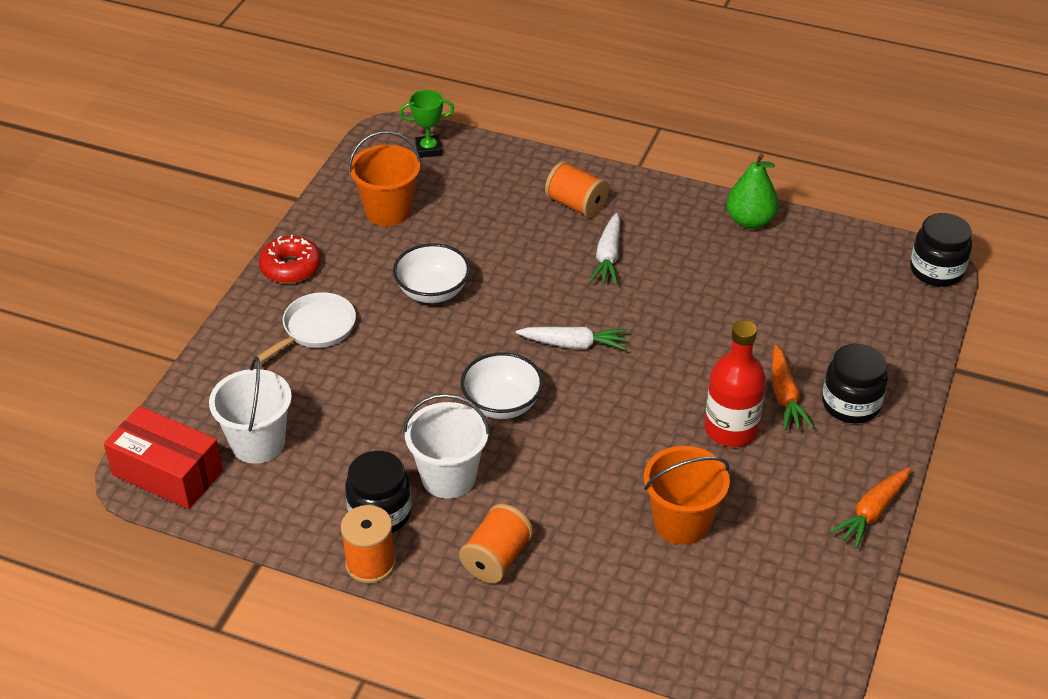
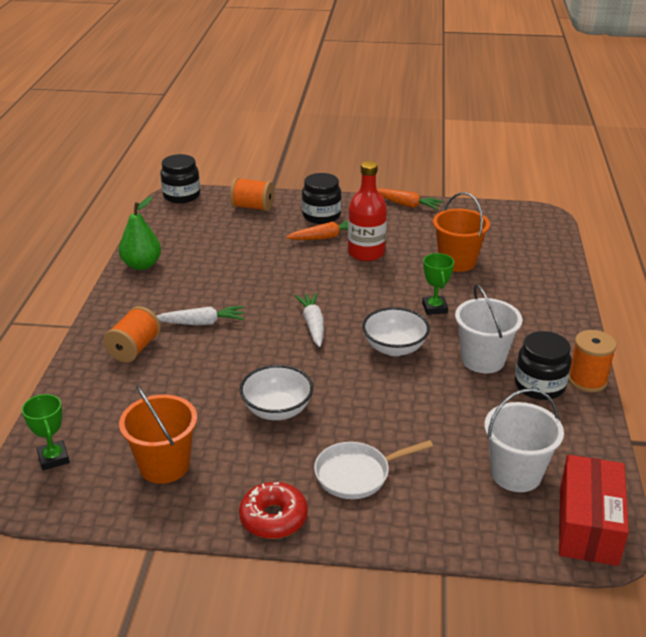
camera: 105 degrees left, 10 degrees down
white pan [252,292,356,363] -> white pan turned 45 degrees counterclockwise [314,440,433,499]
orange spool [459,504,533,583] -> orange spool moved to [230,178,274,211]
none -> green trophy [422,253,454,315]

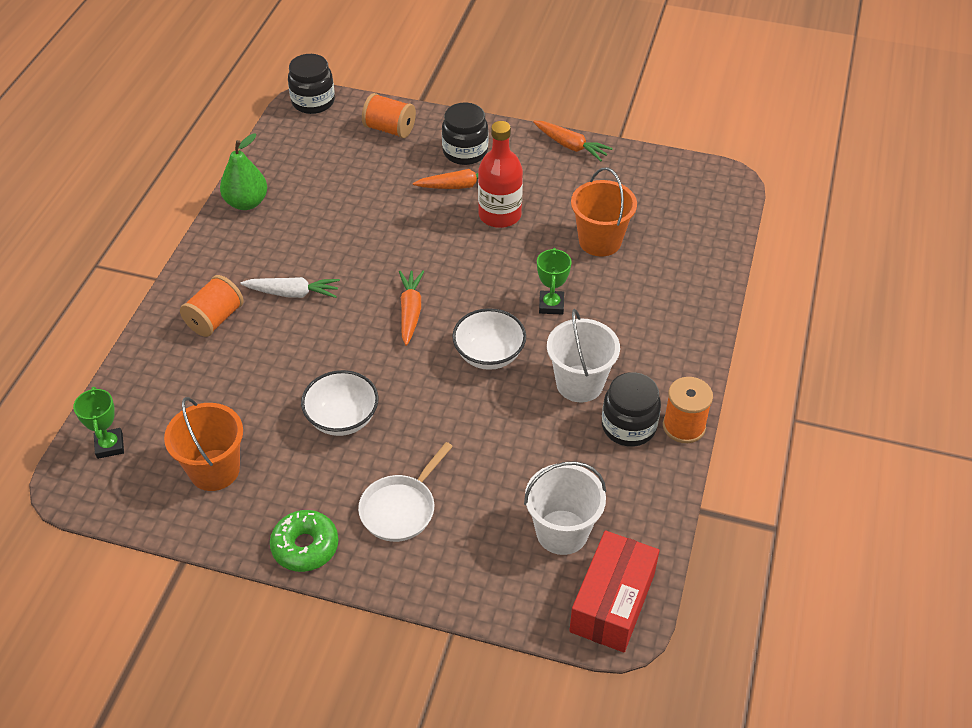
camera: 10 degrees right, 15 degrees up
red donut [239,482,308,539] -> green donut [270,510,339,572]
white carrot [295,293,324,347] -> orange carrot [399,271,424,346]
white pan [314,440,433,499] -> white pan turned 45 degrees counterclockwise [358,442,453,542]

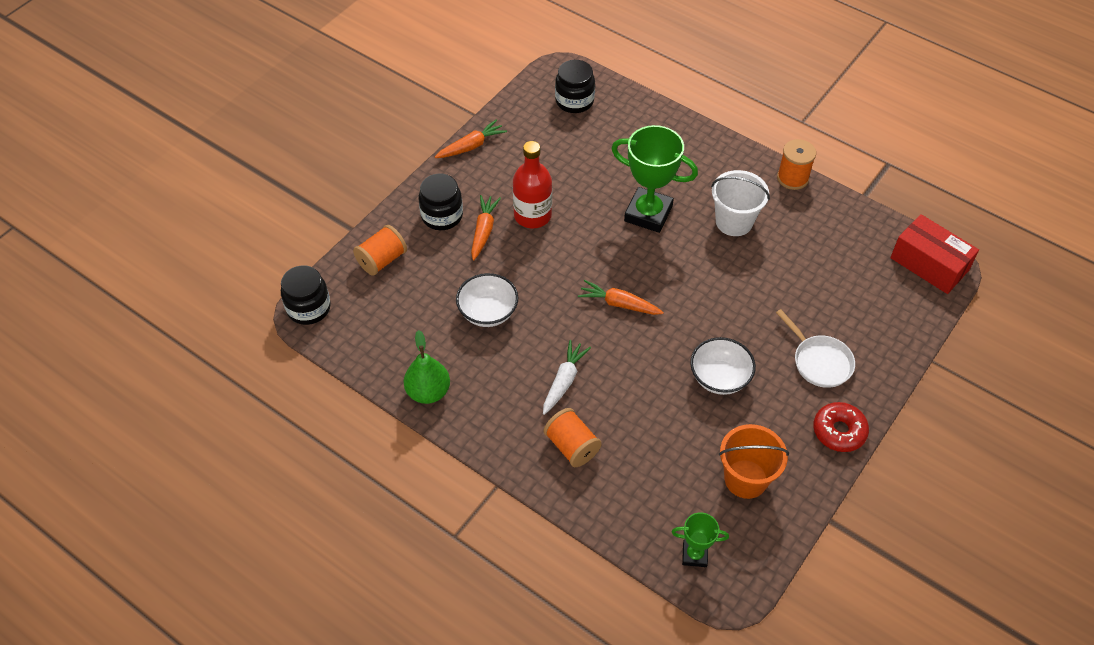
camera: 70 degrees left, 5 degrees up
green donut [270,510,339,572] -> red donut [813,402,869,452]
white bowl [452,308,526,370] -> white bowl moved to [456,273,518,327]
white bucket [524,462,606,555] -> none
green trophy [537,248,572,315] -> green trophy [611,125,698,233], size x1.91
orange bucket [571,167,637,257] -> none
black jar [602,372,661,447] -> black jar moved to [555,60,595,113]

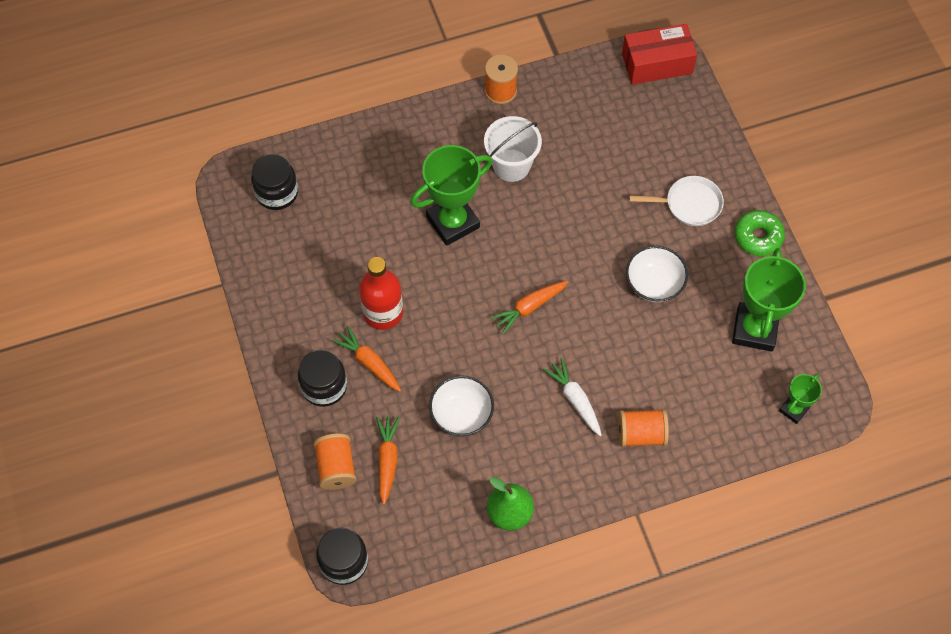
camera: 55 degrees left, 10 degrees up
orange carrot [435,120,507,158] -> orange carrot moved to [376,416,400,505]
orange bucket [719,424,789,499] -> green trophy [732,248,806,352]
red donut [813,402,869,452] -> green donut [735,210,785,256]

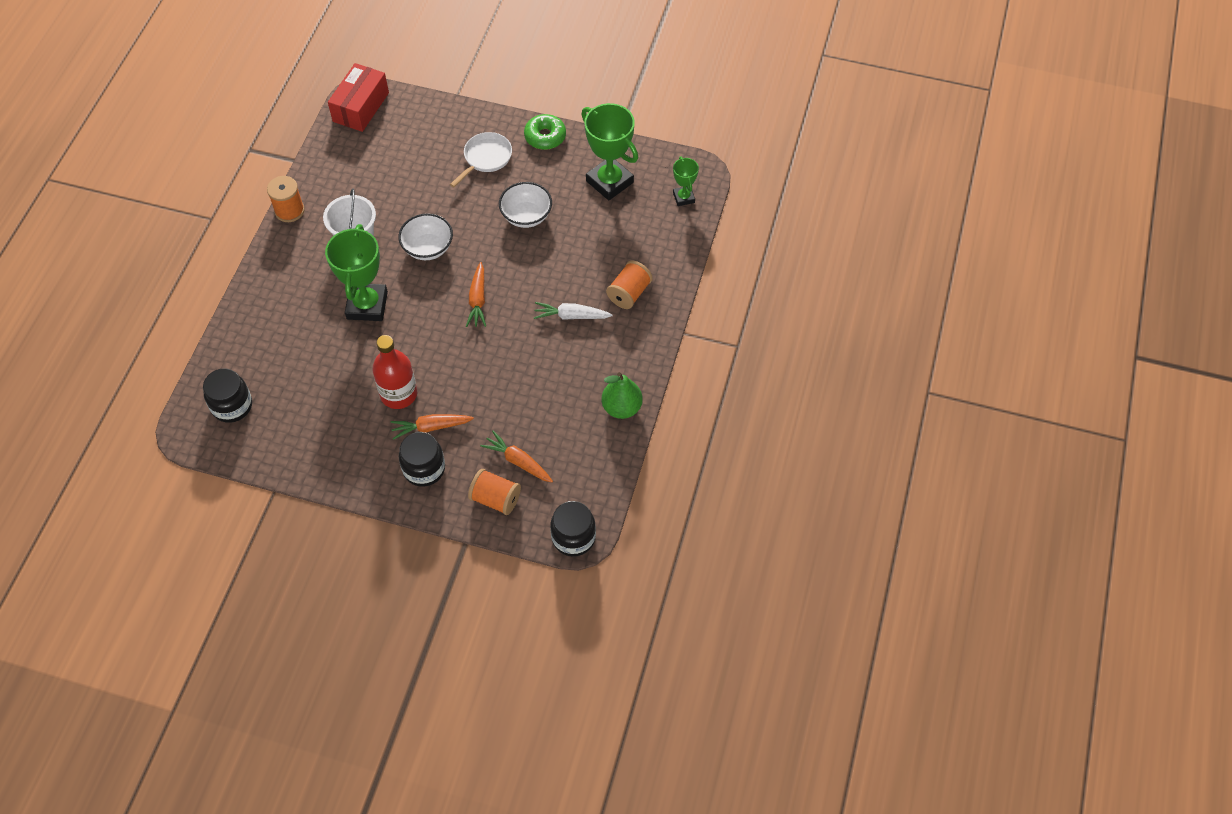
camera: 55 degrees left, 5 degrees down
white bowl [429,376,494,436] -> white bowl moved to [398,213,453,260]

